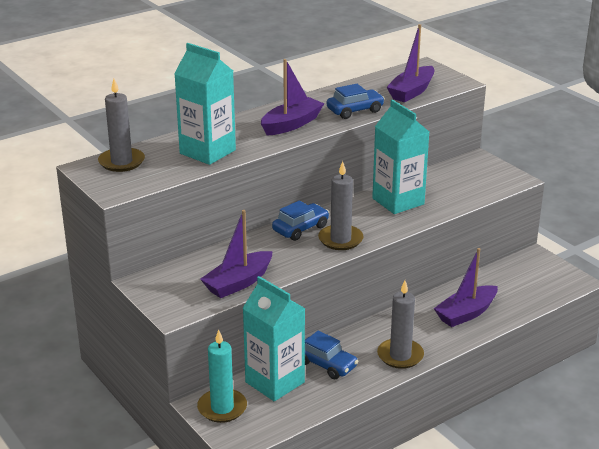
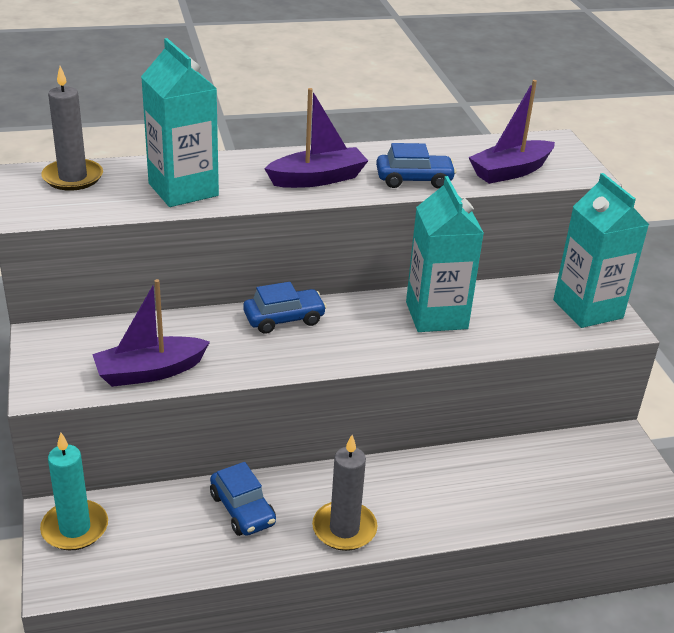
camera: 20 degrees right, 5 degrees up
turquoise carton [243,276,305,401] -> turquoise carton moved to [553,173,649,328]
grey candle [318,161,364,250] -> none
purple boat [434,248,498,327] -> none

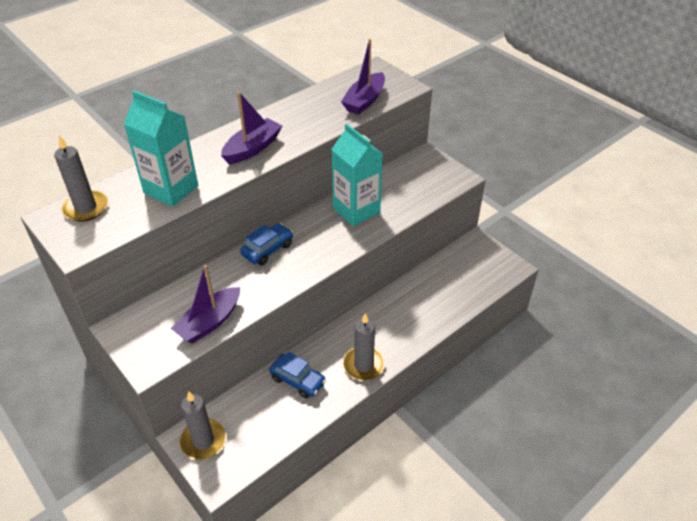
camera: 25 degrees left, 10 degrees up
turquoise candle [40,432,108,550] -> grey candle [180,391,226,460]
blue car [376,143,456,189] -> none
turquoise carton [553,173,649,328] -> none

